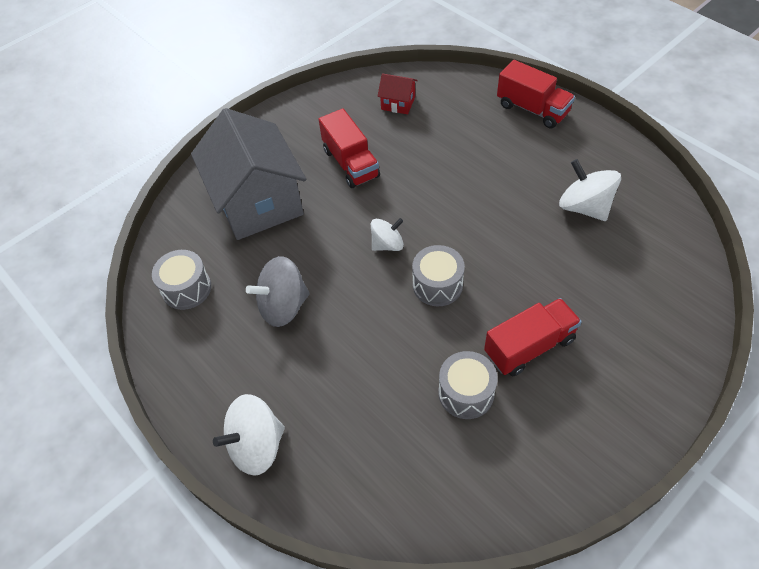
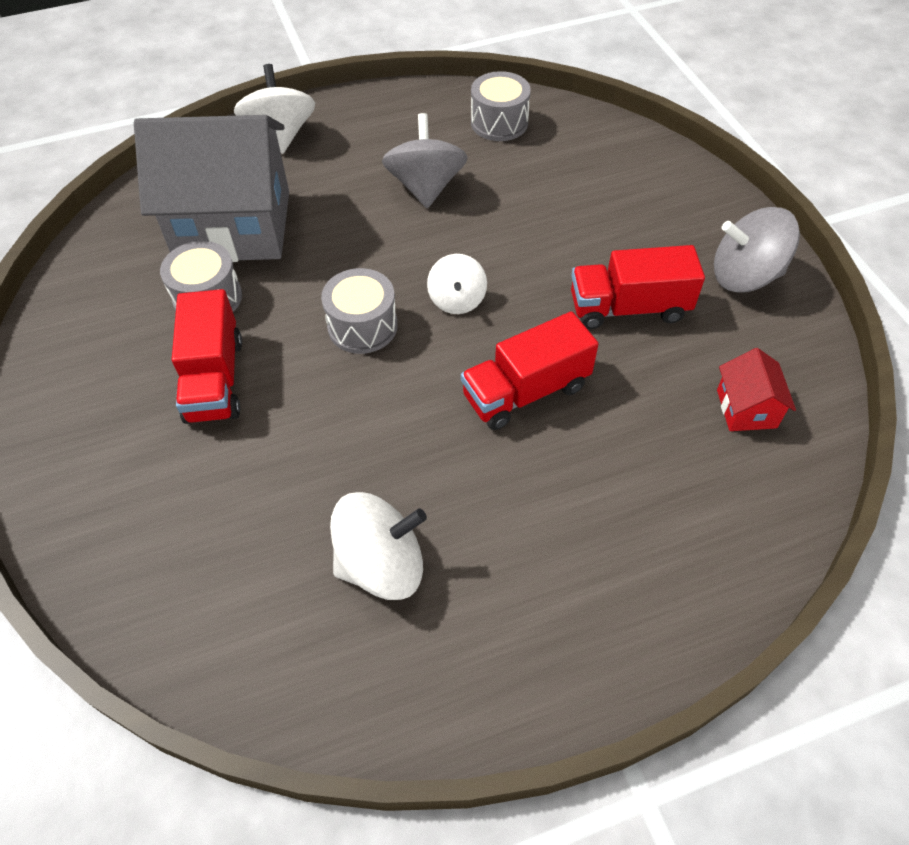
camera: 110 degrees right, 0 degrees up
grey house [191,108,306,240] -> grey house moved to [134,115,289,262]
red house [377,73,418,114] -> red house turned 45 degrees counterclockwise [717,348,796,431]
red truck [497,60,575,129] -> red truck moved to [461,311,598,430]
none -> grey spinning top [714,207,800,293]

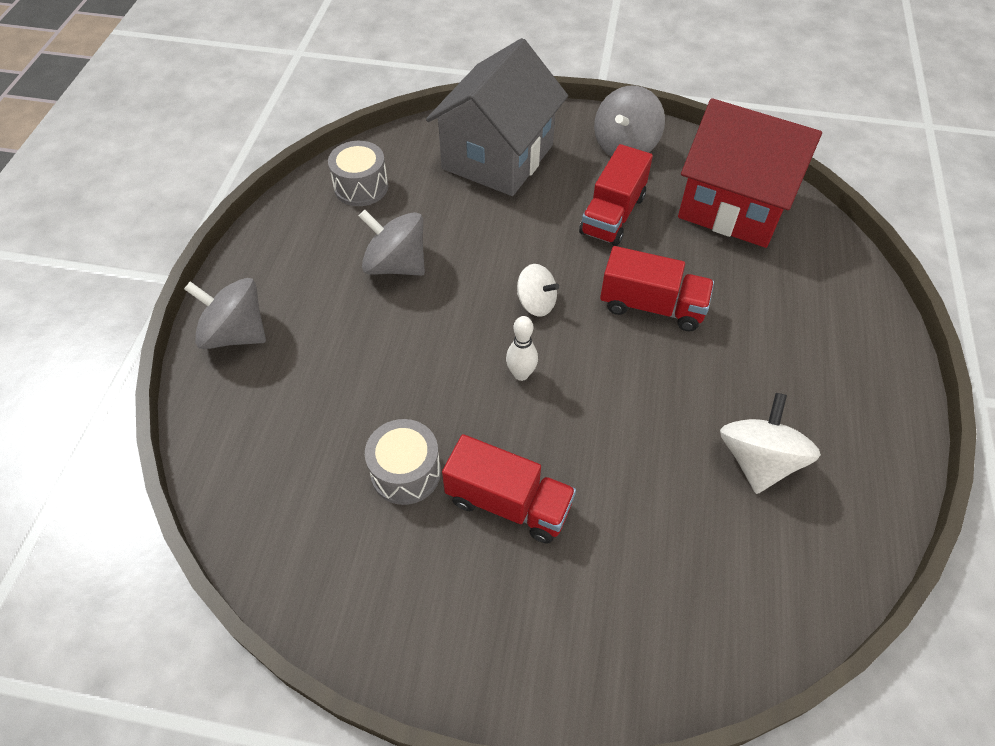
camera: 60 degrees left, 0 degrees up
grey house [134,115,289,262] -> grey house moved to [426,38,568,196]
white spinning top [234,64,315,154] -> grey spinning top [184,278,266,349]
grey drum [321,268,398,354] -> white bowling pin [506,316,538,381]
red truck [461,311,598,430] -> red truck turned 75 degrees counterclockwise [600,246,714,332]
red house [717,348,796,431] -> red house [678,98,822,248], size x2.41

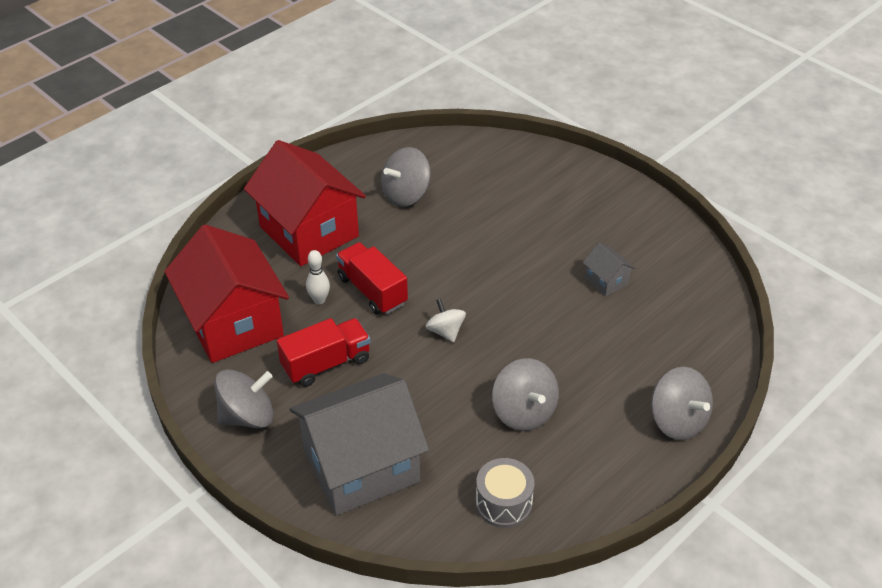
camera: 145 degrees left, 10 degrees down
grey drum [365,419,441,505] -> grey house [582,243,635,297]
red truck [442,434,576,544] -> none
white bowling pin [506,316,538,381] -> white bowling pin moved to [306,250,330,304]
white spinning top [720,393,821,494] -> grey spinning top [381,147,431,207]
none -> red house [244,140,366,266]

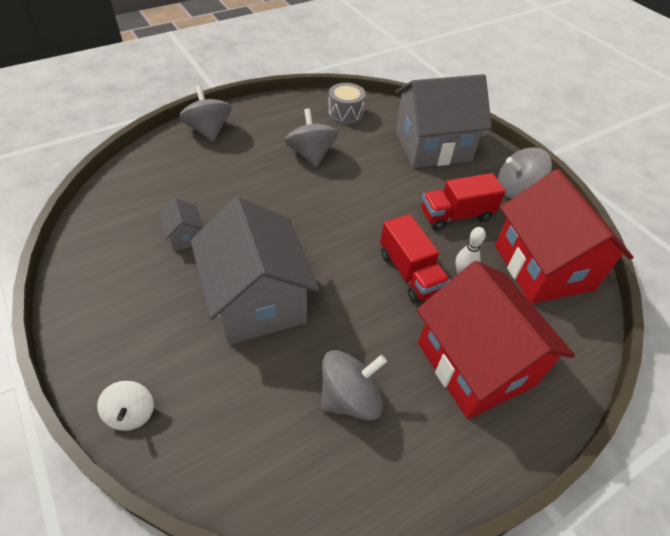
camera: 170 degrees left, 5 degrees up
white spinning top [426,299,466,342] -> white spinning top moved to [97,381,154,431]
none -> grey house [191,197,319,345]

